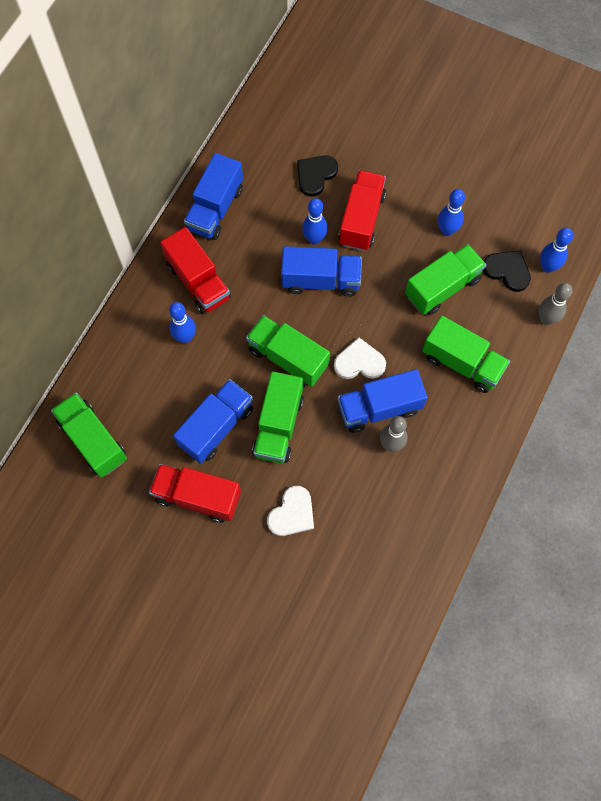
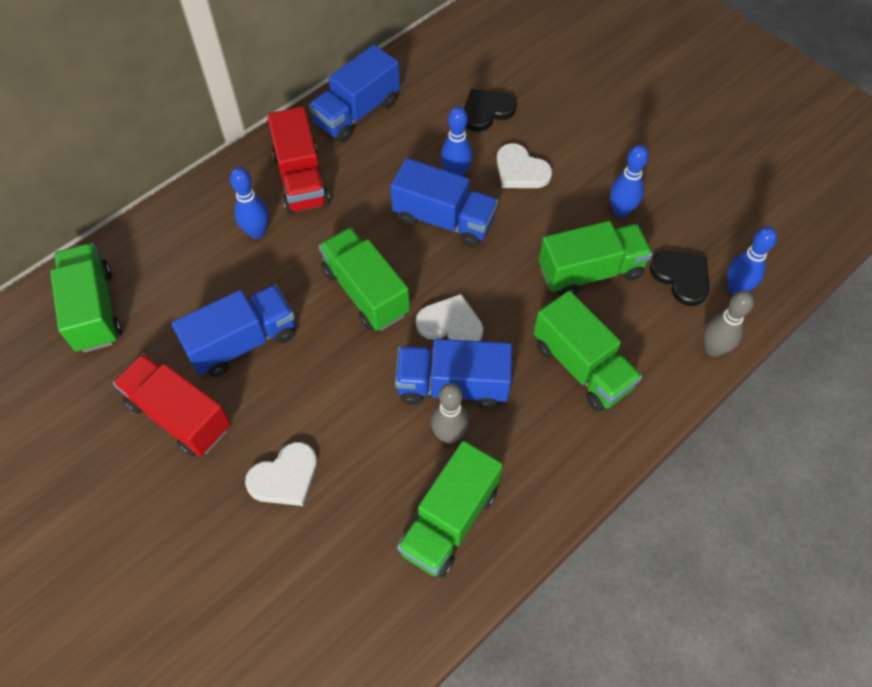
camera: 20 degrees right, 10 degrees down
green truck [252,371,304,463] -> green truck moved to [397,441,503,578]
red truck [338,170,386,251] -> white heart [497,143,552,188]

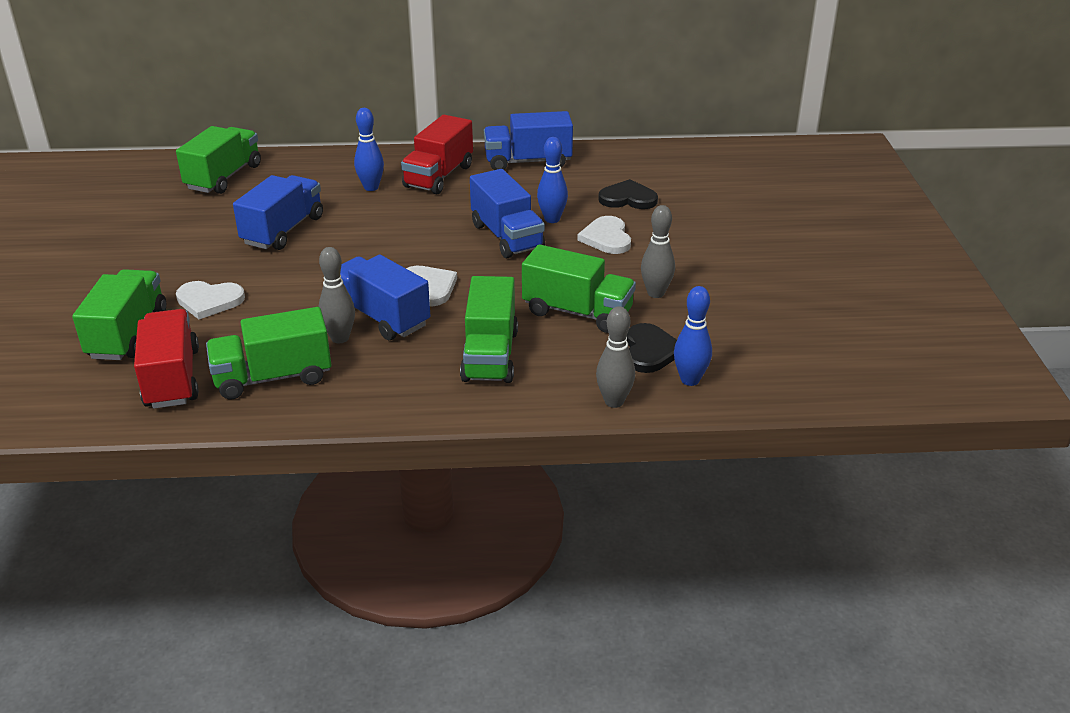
camera: 40 degrees right, 25 degrees down
red truck [113,353,231,456] -> red truck moved to [134,309,199,409]
blue truck [171,285,295,377] -> blue truck turned 75 degrees counterclockwise [233,175,323,250]
green truck [319,227,410,331] -> green truck moved to [72,269,166,360]
blue bowling pin [610,145,649,218] -> grey bowling pin [641,205,675,298]

